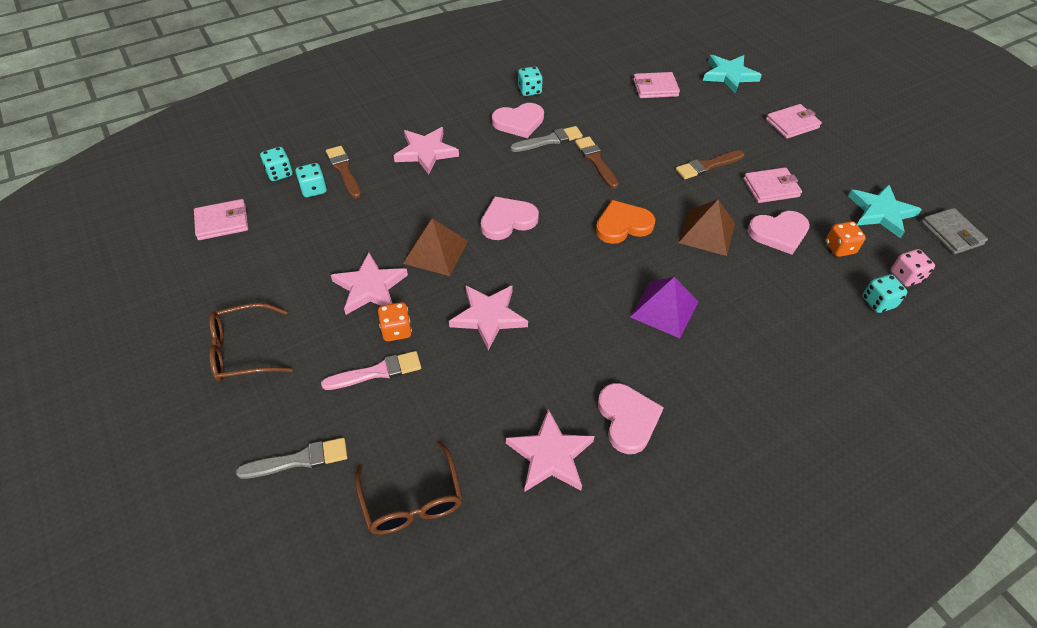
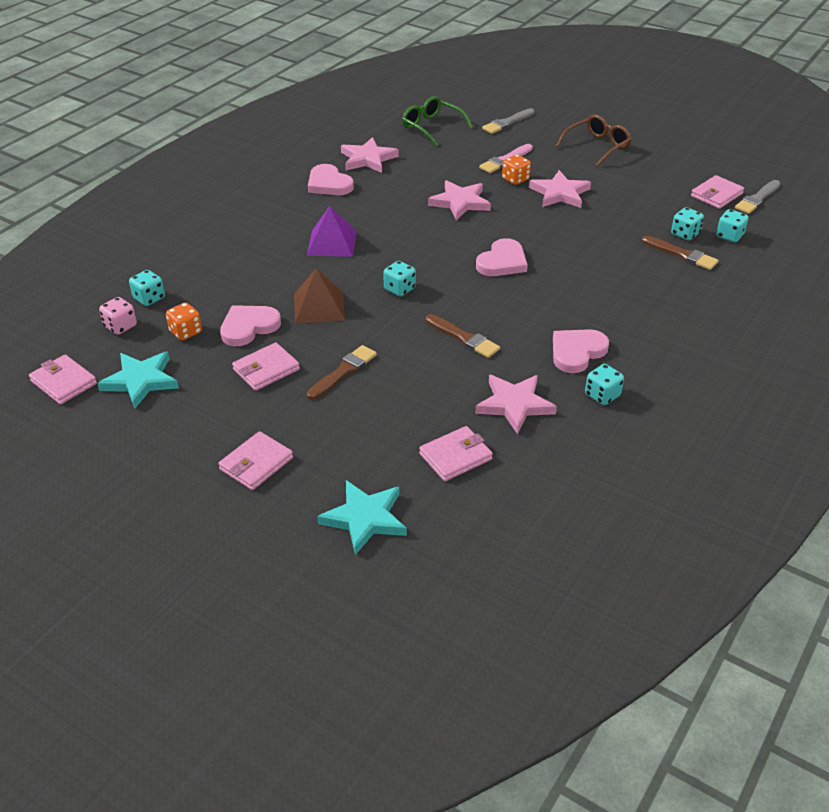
camera: 155 degrees right, 10 degrees down
brown glasses [355,441,463,535] -> green glasses [402,96,473,146]
pink star [394,127,459,175] -> pink star moved to [475,375,557,434]
brown pyramid [403,218,468,276] -> none
grey brush [510,126,583,152] -> grey brush moved to [735,180,780,214]
orange heart [596,200,655,244] -> turquoise dice [383,261,416,297]
grey wallet [921,208,988,254] -> pink wallet [29,355,97,405]

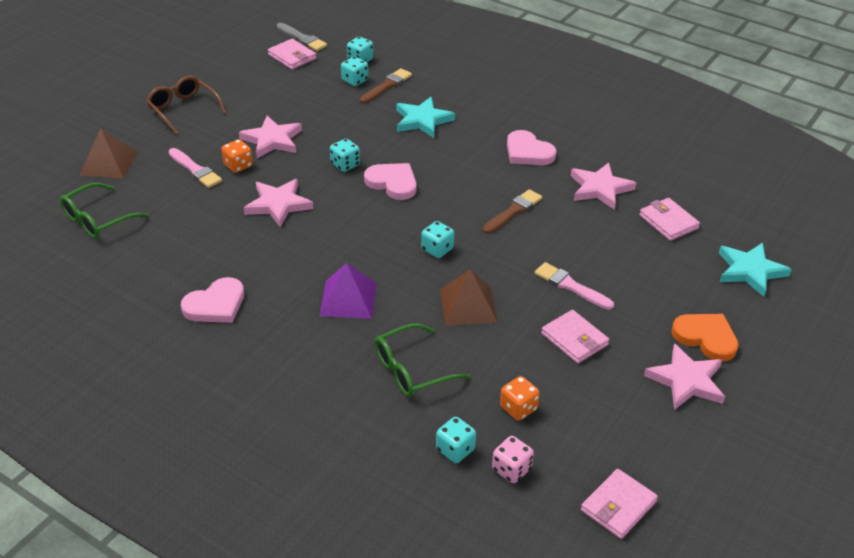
camera: 90 degrees left, 0 degrees up
turquoise star [97,352,179,408] -> turquoise star moved to [396,97,455,138]
pink wallet [218,431,293,490] -> orange heart [672,314,739,362]
pink heart [220,305,281,346] -> none
brown brush [307,345,377,400] -> pink brush [535,262,614,310]
pink star [341,137,399,173] -> pink star moved to [644,343,725,410]
grey brush [482,108,535,134] -> brown pyramid [80,128,137,179]
turquoise dice [585,364,624,405] -> turquoise dice moved to [330,139,360,172]
none -> green glasses [375,324,471,397]

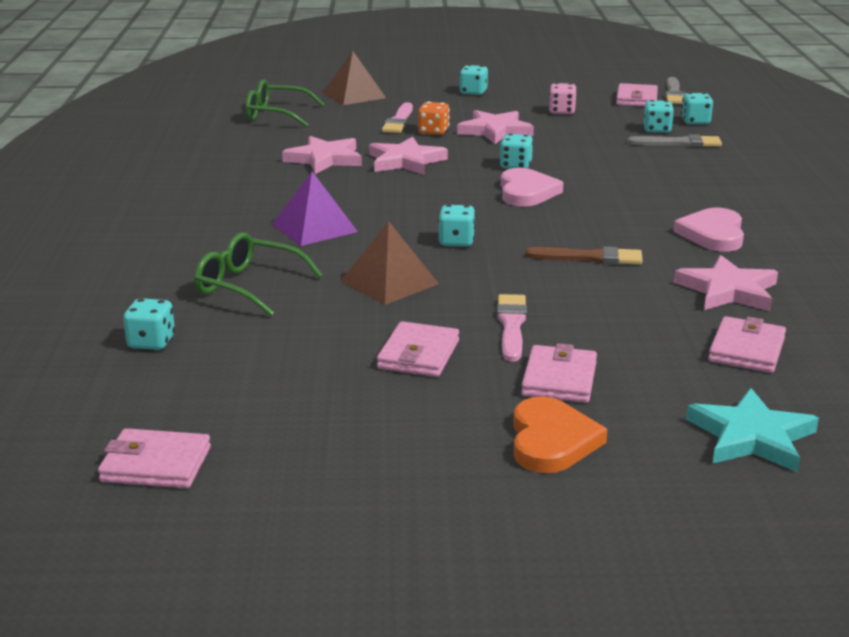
camera: 55 degrees right, 15 degrees down
brown glasses [146,76,226,134] -> turquoise dice [459,65,488,95]
pink heart [181,277,244,323] -> none
brown brush [360,68,412,104] -> grey brush [627,134,722,147]
turquoise star [396,97,455,138] -> none
pink dice [492,436,534,483] -> pink dice moved to [549,83,577,114]
orange dice [500,376,540,421] -> none
pink star [644,343,725,410] -> pink star moved to [282,136,362,174]
none -> pink wallet [521,343,597,403]

